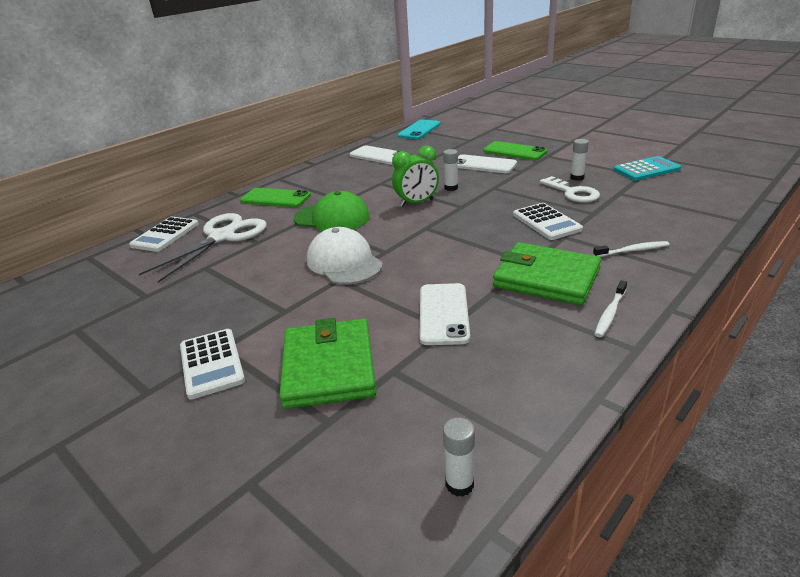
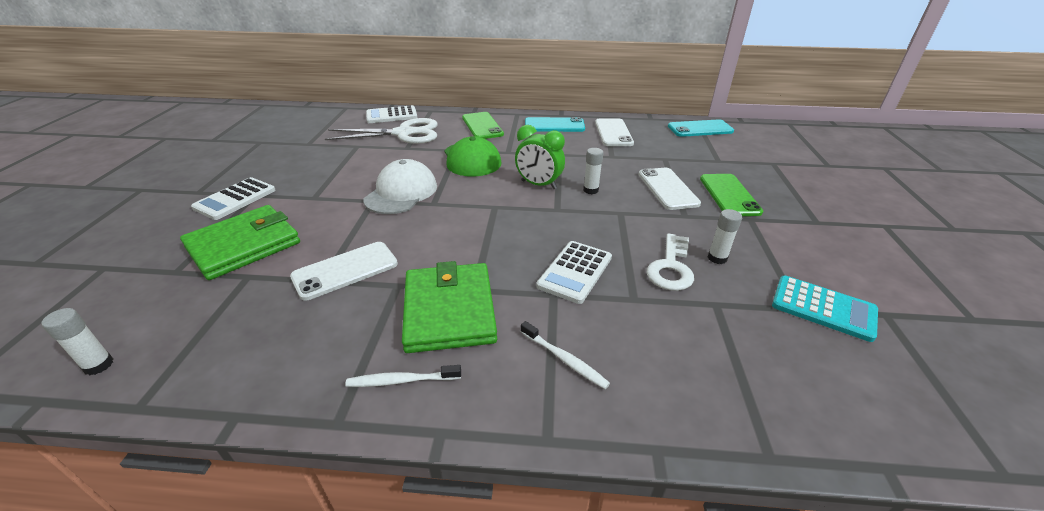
camera: 50 degrees right, 5 degrees up
none -> turquoise phone [525,117,585,132]

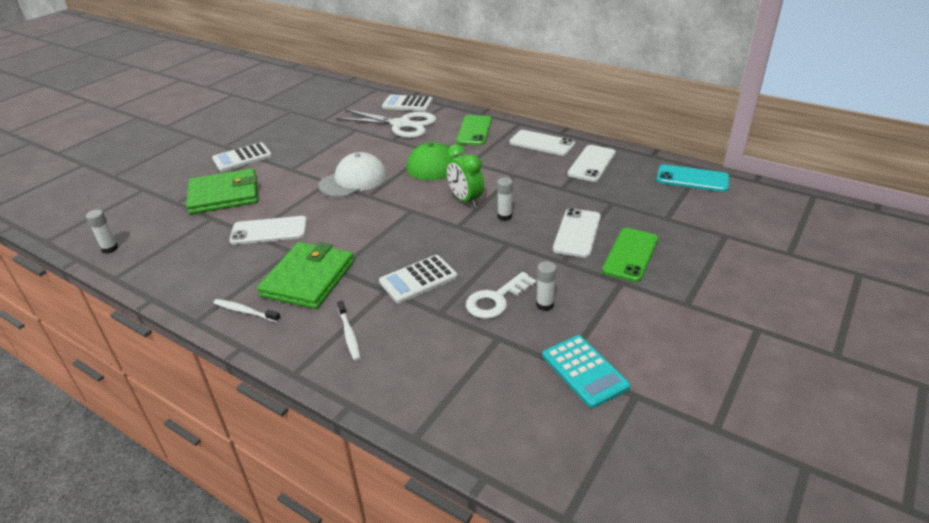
camera: 30 degrees right, 0 degrees up
turquoise phone [525,117,585,132] -> white phone [509,130,575,156]

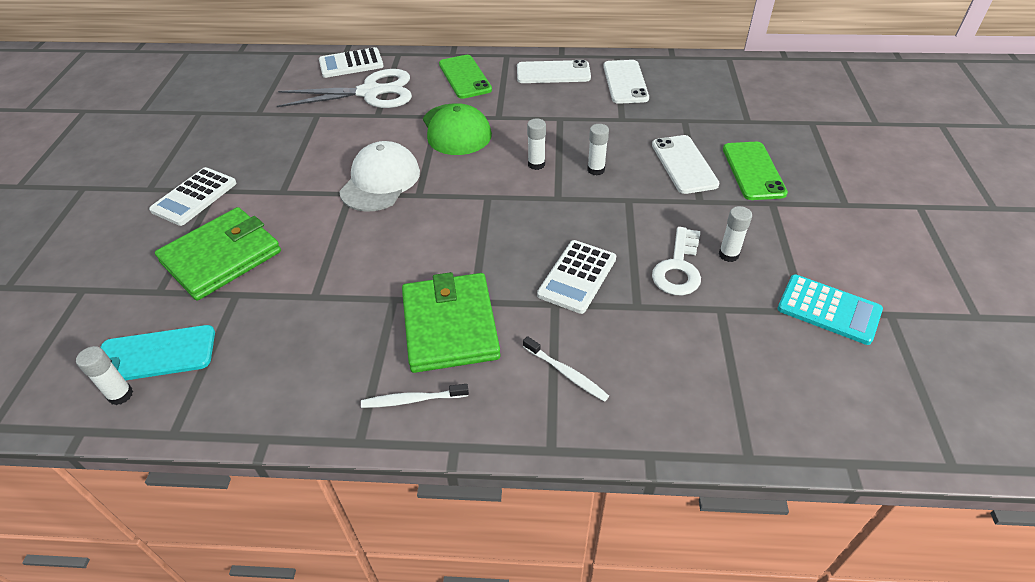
camera: 30 degrees left, 10 degrees up
white phone [229,216,307,245] -> none
green clock [446,144,484,207] -> white glue stick [527,119,546,170]
turquoise phone [656,164,730,192] -> turquoise phone moved to [100,325,215,380]

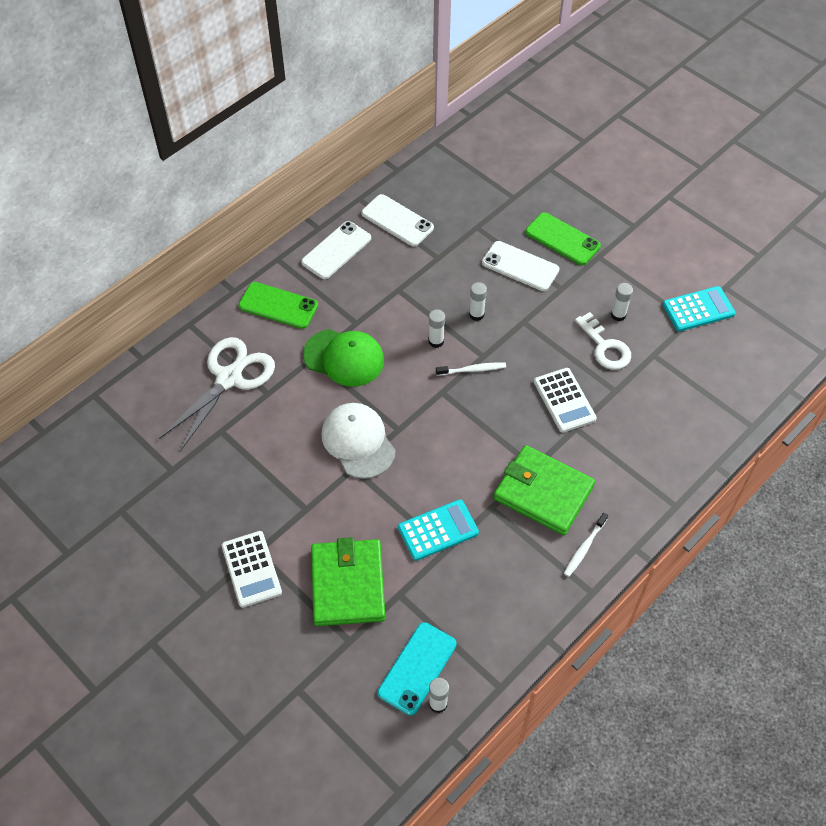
camera: 50 degrees left, 10 degrees up
white calculator [319,47,384,78] -> none
white toothbrush [523,336,609,402] -> white toothbrush moved to [436,363,506,376]
none -> turquoise calculator [398,499,479,561]

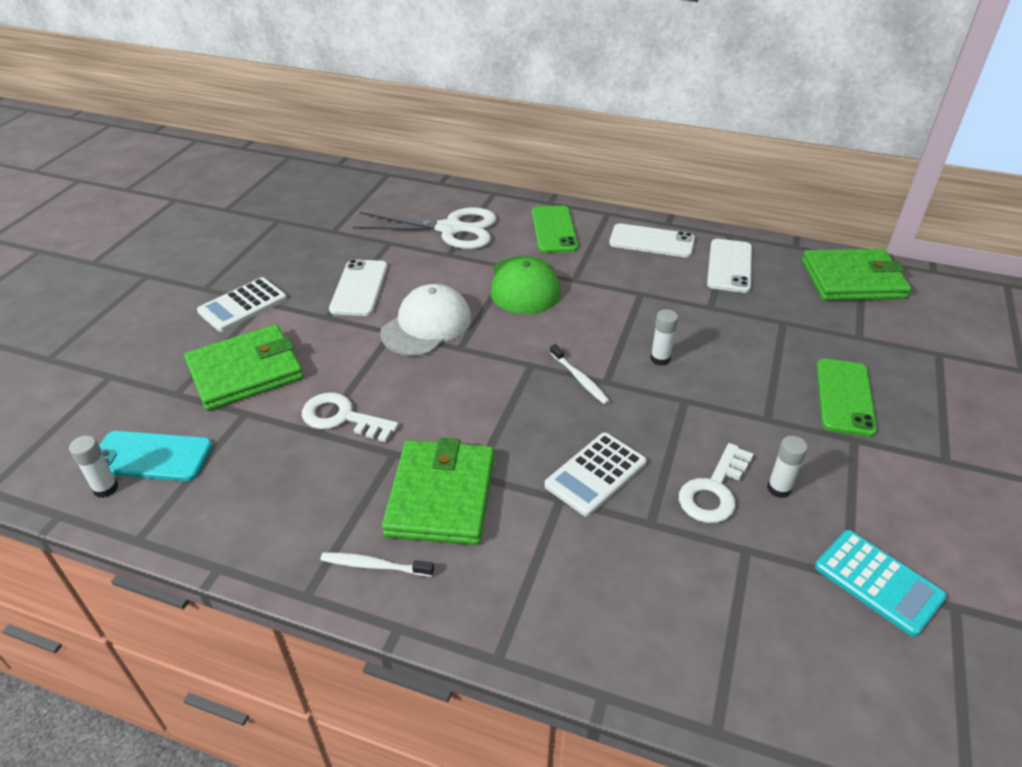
camera: 65 degrees right, 15 degrees down
turquoise calculator [398,499,479,561] -> white key [302,392,399,442]
white glue stick [429,309,445,348] -> none
white phone [482,241,559,291] -> white phone moved to [329,259,388,316]
none -> green wallet [802,249,911,301]

